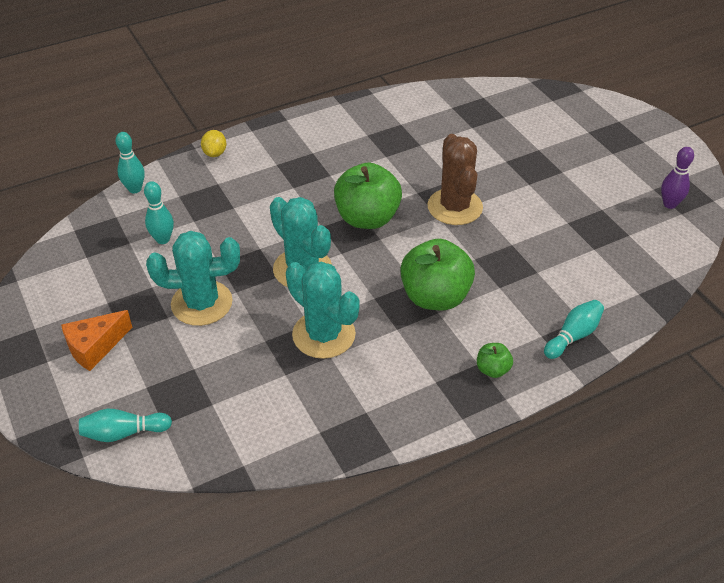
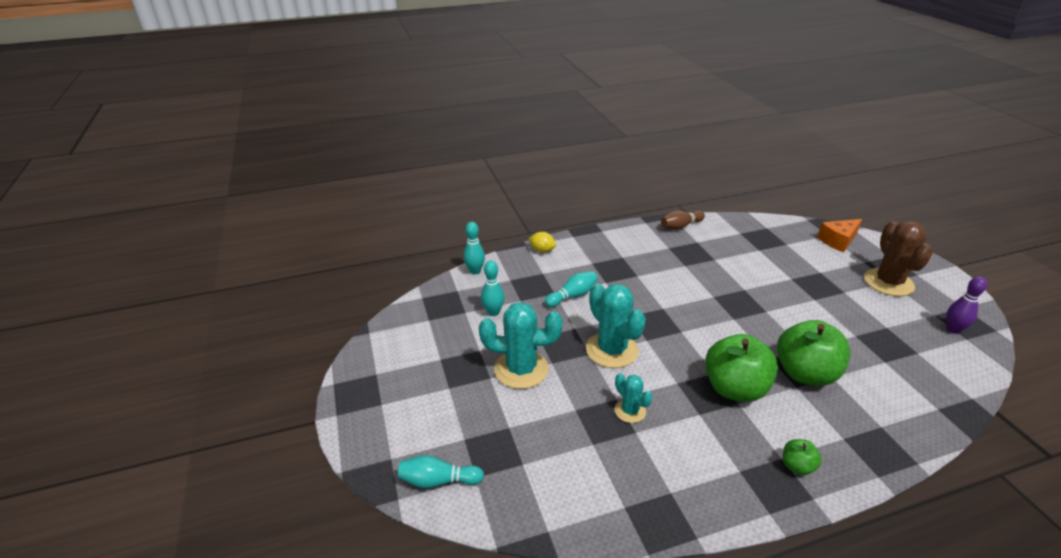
camera: 10 degrees right, 10 degrees down
orange cheese [61,310,132,371] -> orange cheese moved to [817,219,862,252]
yellow lemon [201,130,226,157] -> yellow lemon turned 75 degrees counterclockwise [528,232,556,253]
turquoise cactus [286,262,360,359] -> turquoise cactus [614,373,653,423], size x0.54
green apple [334,163,402,229] -> green apple moved to [777,320,850,386]
brown cactus [428,134,483,225] -> brown cactus moved to [864,221,933,296]
turquoise bowling pin [544,300,604,359] -> turquoise bowling pin moved to [545,271,598,307]
none -> brown bowling pin [661,210,705,230]

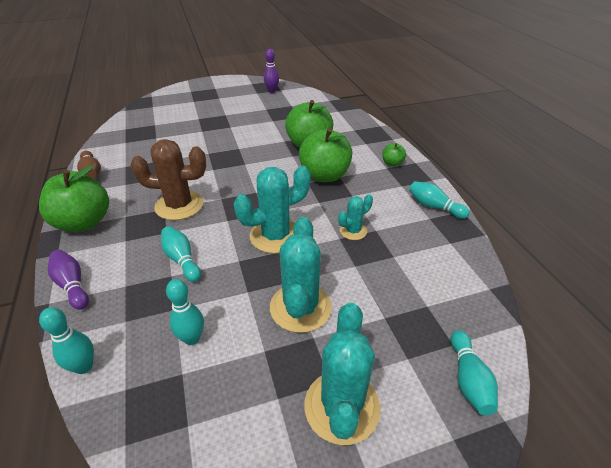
camera: 90 degrees left, 5 degrees up
yellow lemon [528,232,556,253] -> purple bowling pin [48,250,89,310]
orange cheese [817,219,862,252] -> none
brown cactus [864,221,933,296] -> brown cactus moved to [131,139,206,220]
none -> green apple [39,165,109,232]
none -> turquoise cactus [304,303,381,445]
none -> turquoise bowling pin [409,181,470,219]

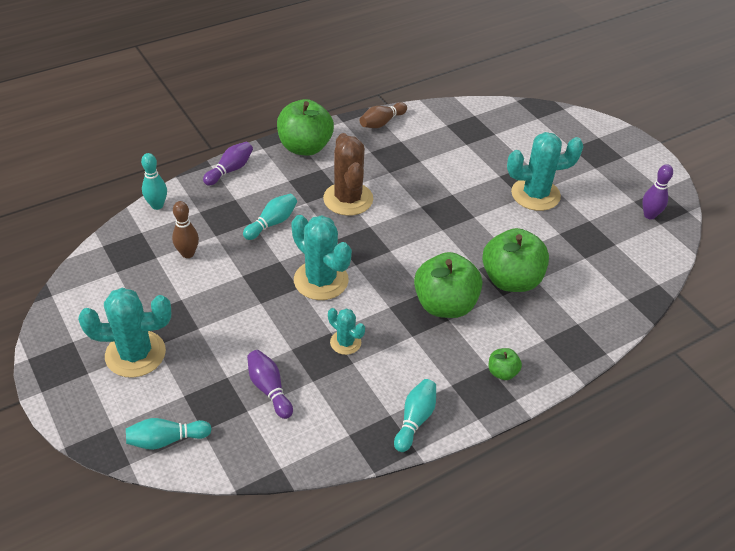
camera: 75 degrees right, 5 degrees up
turquoise bowling pin [166,279,204,345] -> brown bowling pin [172,201,199,258]
turquoise cactus [270,217,332,333] -> turquoise cactus moved to [507,132,583,211]
none -> purple bowling pin [247,350,293,419]

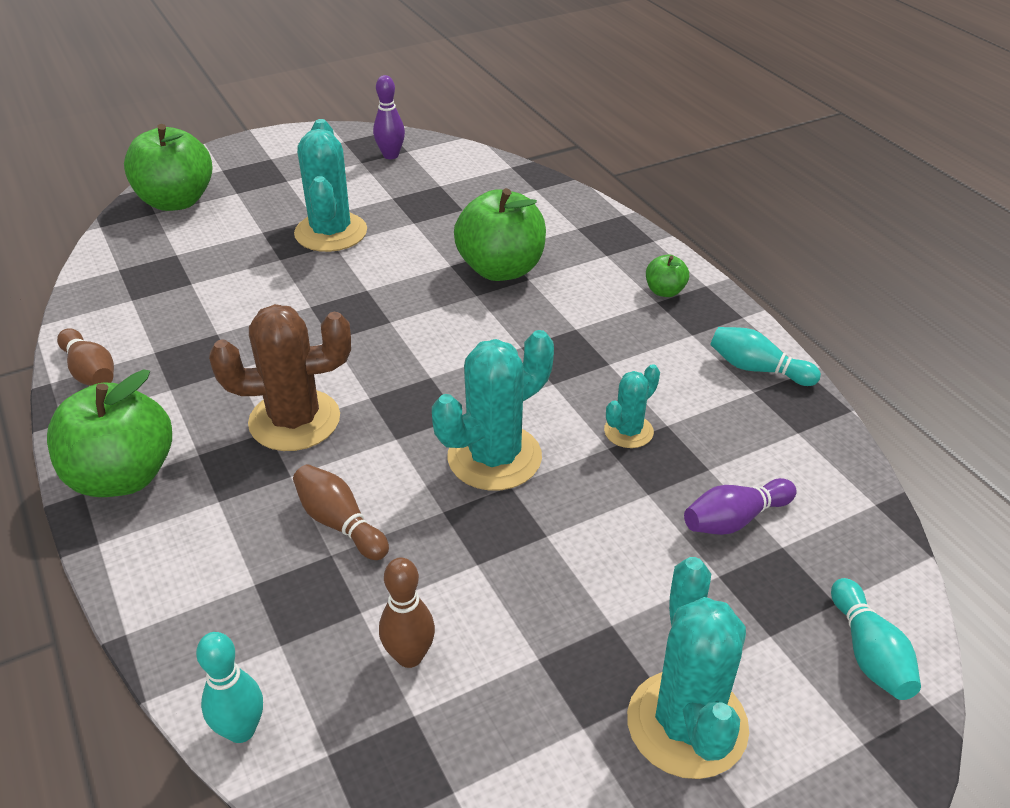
camera: 85 degrees left, 5 degrees down
purple bowling pin [203,142,253,186] -> none
turquoise bowling pin [243,194,297,240] -> brown bowling pin [293,464,389,560]
green apple [414,252,482,318] -> green apple moved to [124,124,213,211]

